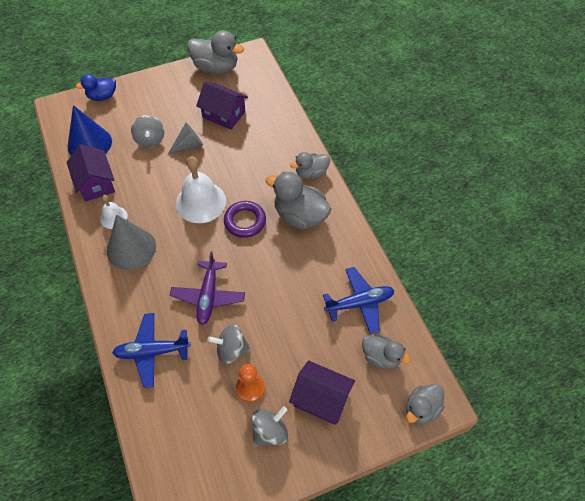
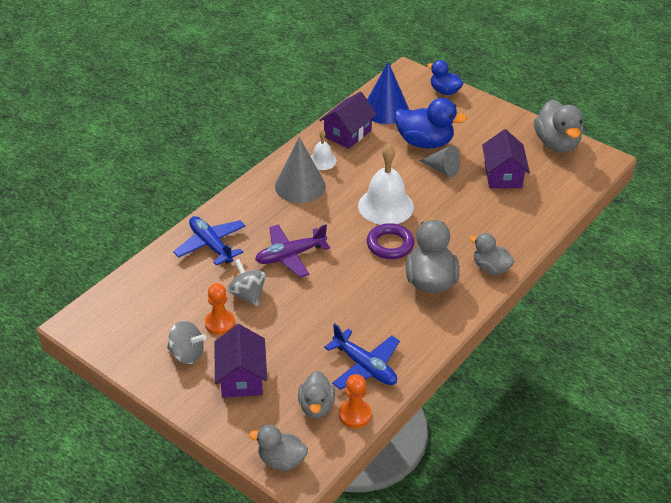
camera: 60 degrees right, 15 degrees down
grey spinning top [131,115,164,148] -> blue duck [395,98,467,148]
none -> orange pawn [339,374,372,428]

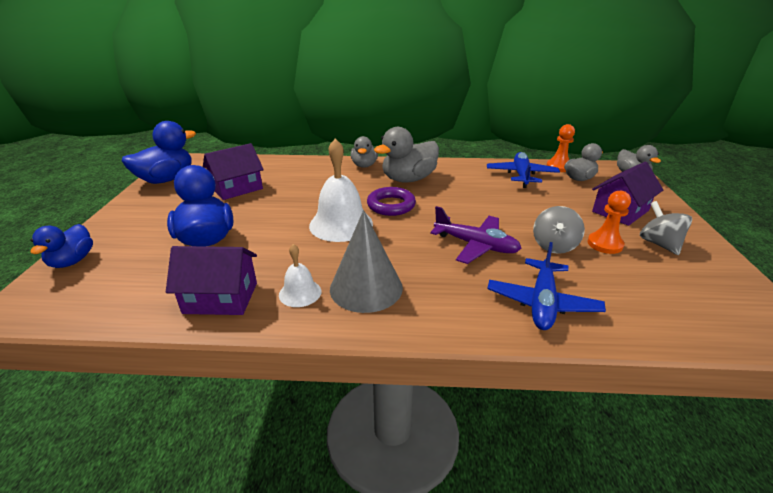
camera: 125 degrees left, 10 degrees down
blue cone [367,62,409,124] -> none
grey cone [420,145,460,177] -> none
grey duck [534,99,583,152] -> blue duck [122,121,196,184]

